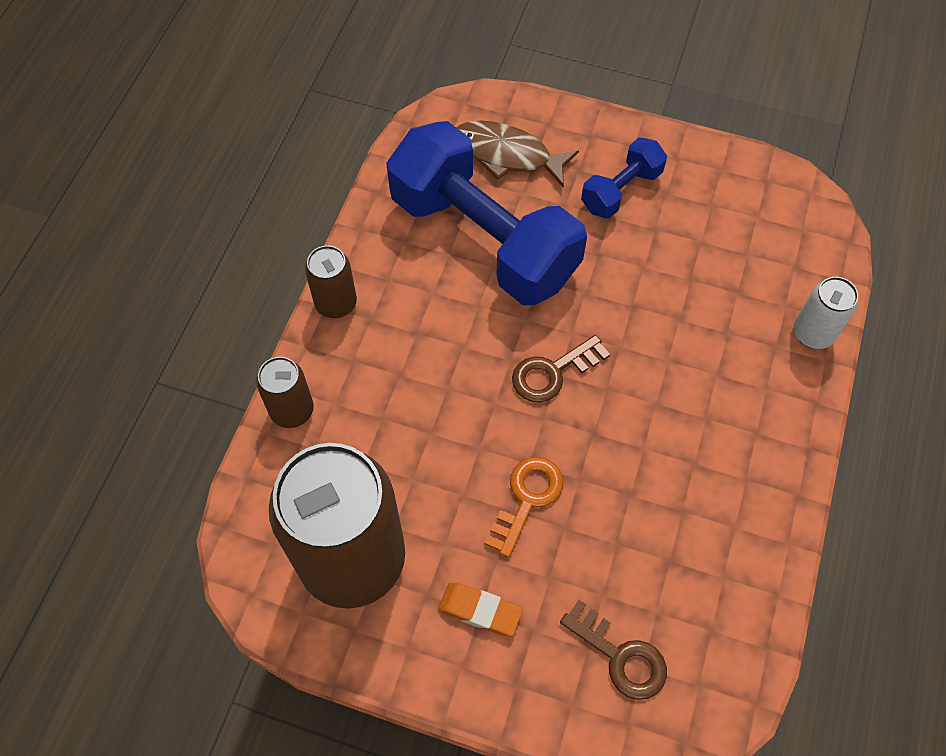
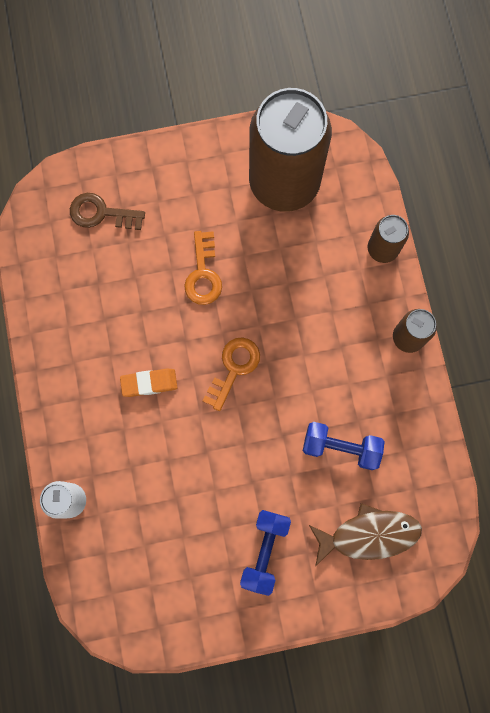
camera: 150 degrees right, 15 degrees up
blue dumbbell [386,121,587,305] -> blue dumbbell [303,422,385,470], size x0.46
orange eraser [438,583,523,636] -> orange eraser moved to [120,369,178,397]
brown key [512,335,610,402] -> orange key [203,337,260,411]

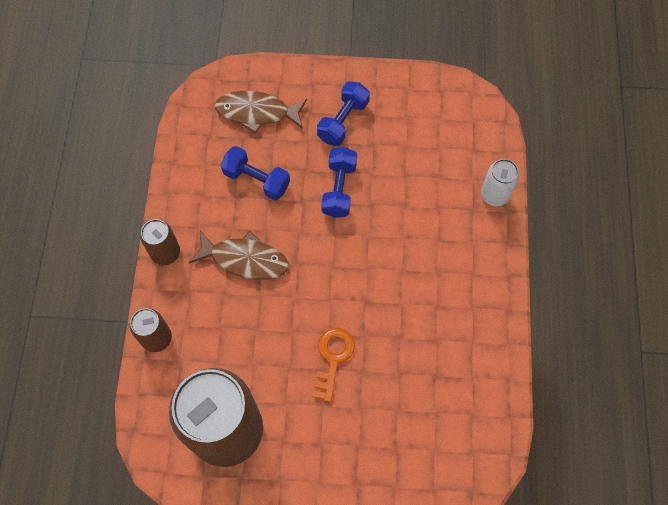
camera: 165 degrees left, 10 degrees down
brown key [70,193,145,230] -> none
orange eraser [120,369,178,397] -> none
orange key [203,337,260,411] -> none
none -> brown fish [189,231,289,280]
none -> blue dumbbell [321,147,357,218]

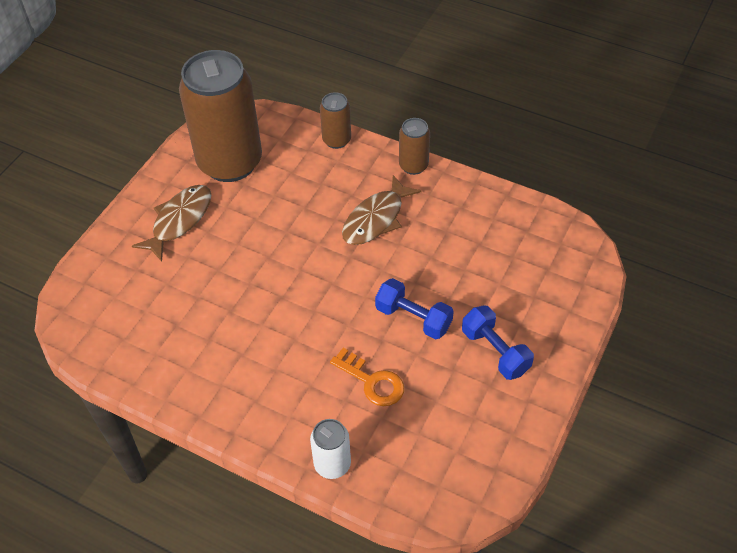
camera: 115 degrees right, 15 degrees down
brown fish [214,91,307,134] -> brown fish moved to [132,185,211,262]
blue dumbbell [221,146,290,200] -> none
orange key [312,328,355,402] -> orange key moved to [330,348,404,406]

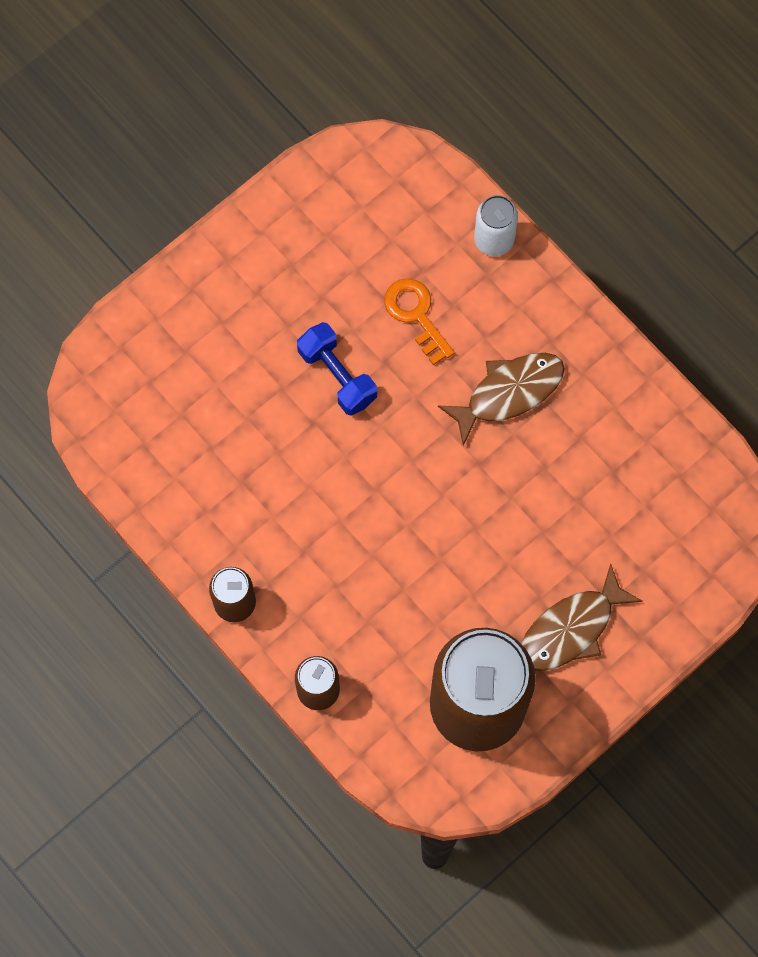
camera: 160 degrees left, 20 degrees up
brown fish [342,175,422,245] -> brown fish moved to [438,353,565,446]
blue dumbbell [462,305,534,380] -> none

